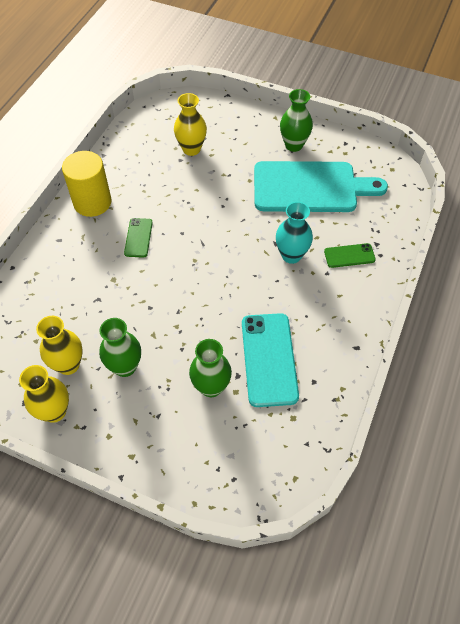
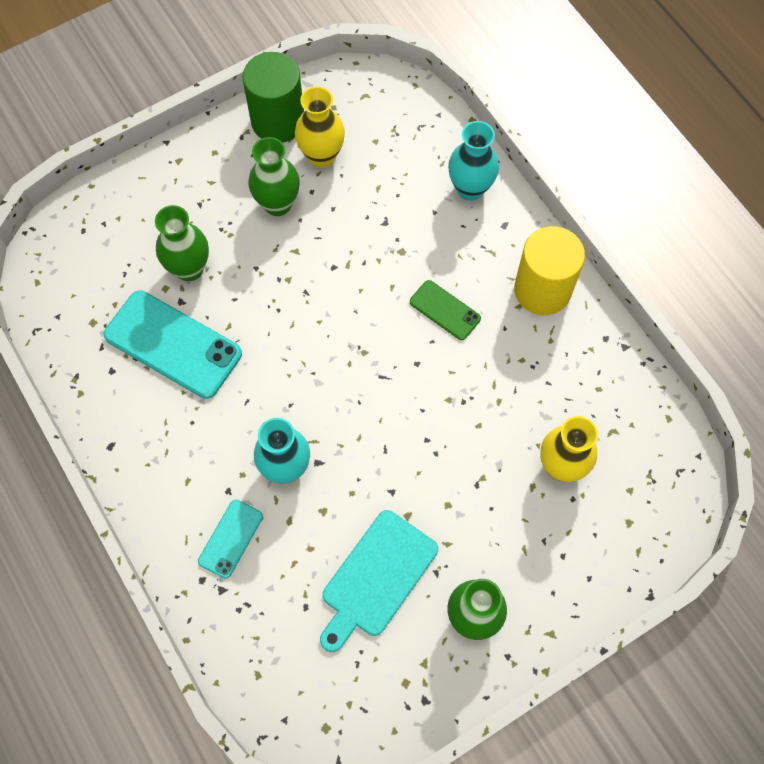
camera: 125 degrees right, 10 degrees up
yellow vase [19,365,69,423] -> green cylinder [242,52,304,143]
turquoise cutting board [254,161,388,212] -> turquoise cutting board [320,510,438,652], size x0.67
green phone [324,243,376,268] -> turquoise phone [198,500,263,579]
none -> turquoise vase [448,121,499,201]

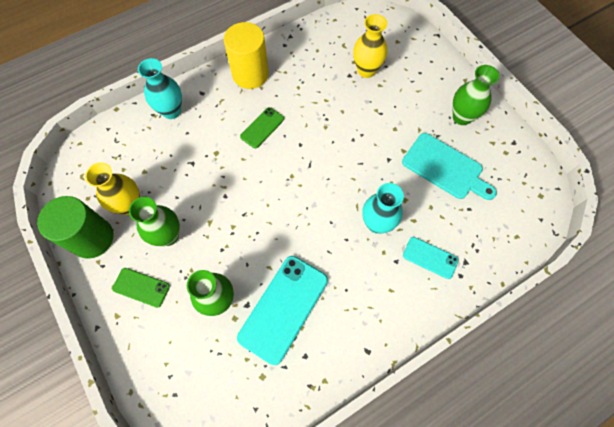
camera: 90 degrees left, 0 degrees up
none -> green phone [112,268,170,308]

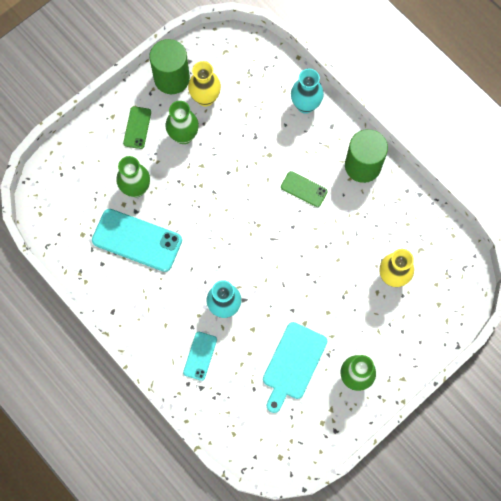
camera: 80 degrees right, 5 degrees up
yellow cylinder [224,22,269,89] -> green cylinder [345,129,388,183]

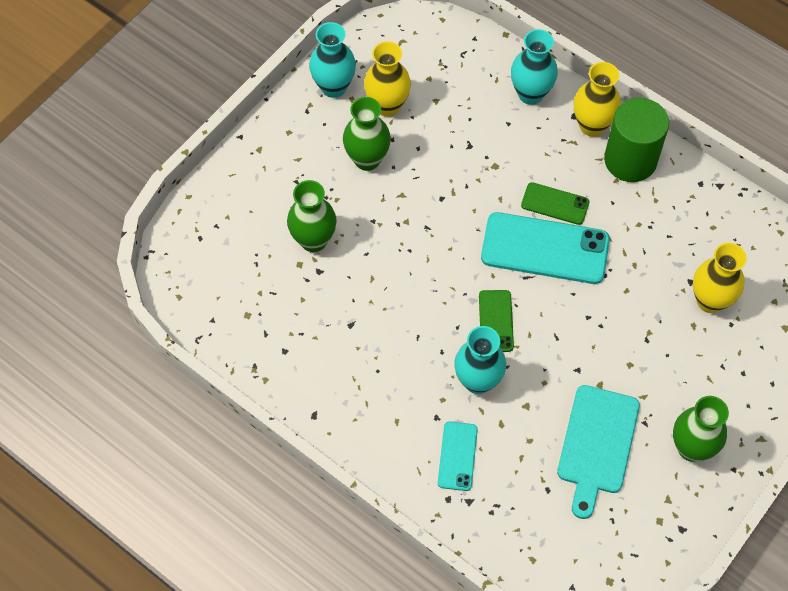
camera: 10 degrees left, 10 degrees down
turquoise phone [92,209,182,272] -> turquoise phone moved to [481,212,610,284]
green phone [123,106,151,149] -> green phone moved to [479,290,514,352]
green cylinder [149,39,190,94] -> turquoise vase [309,22,356,98]
none -> yellow vase [574,62,621,137]

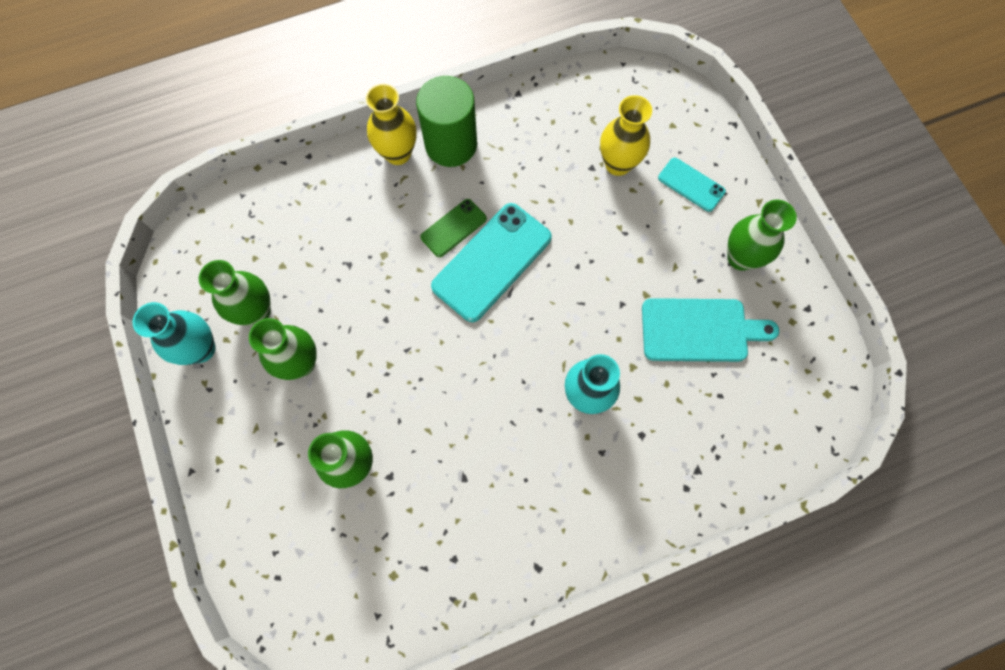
camera: 60 degrees left, 10 degrees up
yellow vase [364,41,411,117] -> green vase [199,260,271,325]
turquoise phone [438,421,478,491] -> turquoise phone moved to [658,158,726,212]
green phone [479,290,514,352] -> none
turquoise vase [511,29,558,105] -> none
turquoise cutting board [557,385,640,519] -> turquoise cutting board turned 45 degrees counterclockwise [642,298,779,362]

